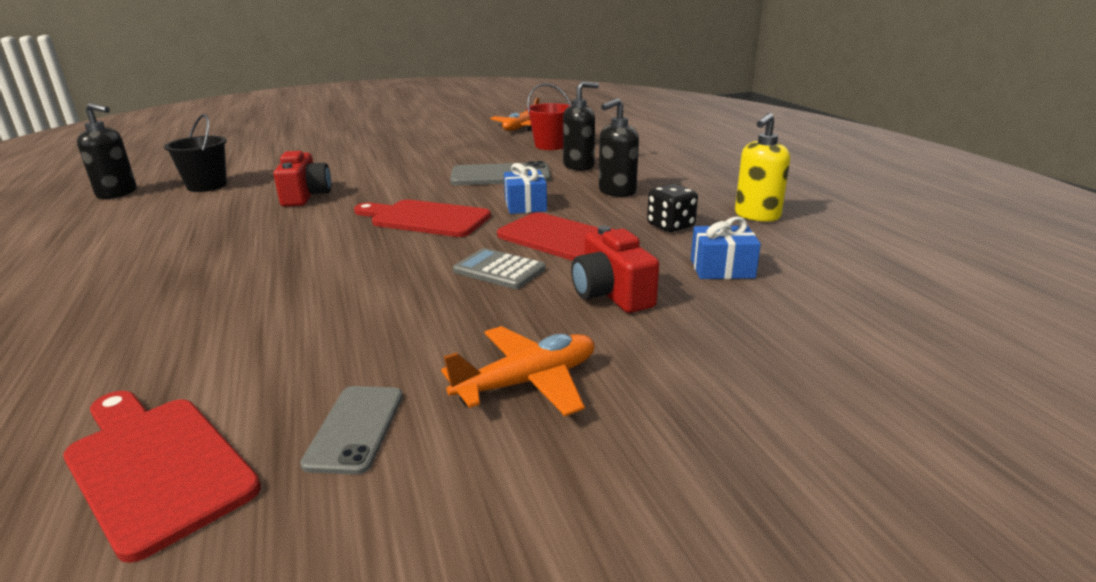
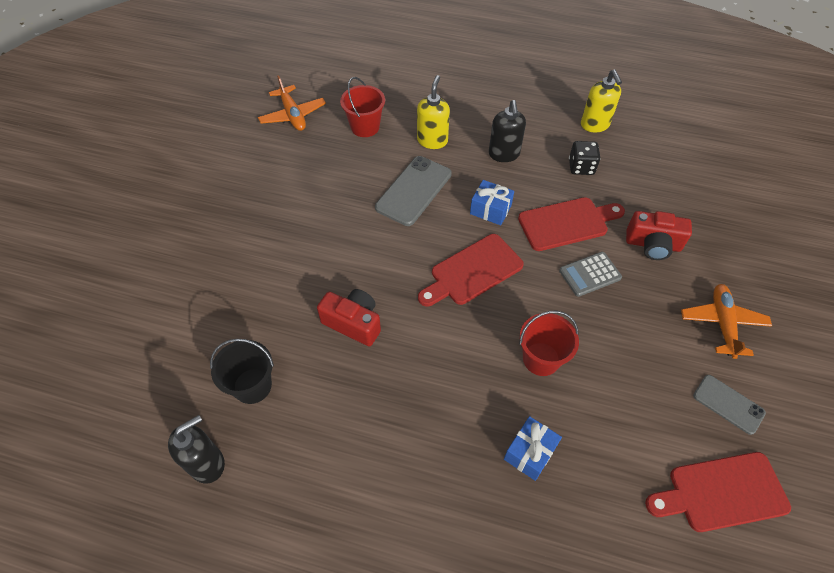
camera: 55 degrees left, 30 degrees up
black soap dispenser [563,81,599,171] -> yellow soap dispenser [417,75,450,149]
blue gift [691,216,761,279] -> blue gift moved to [504,416,562,481]
none -> red bucket [519,311,579,376]

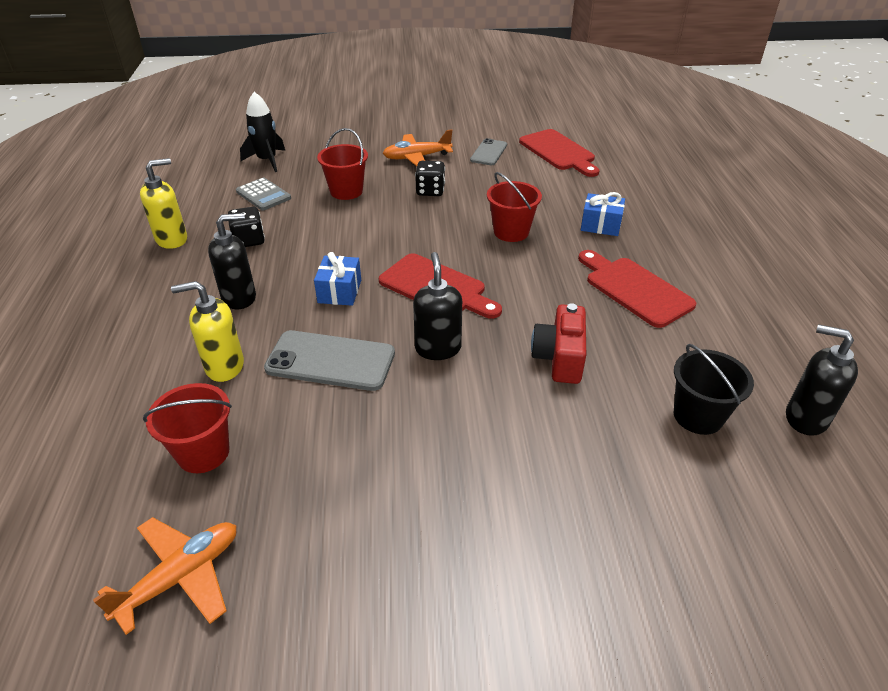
camera: 110 degrees left, 15 degrees down
red cutting board [518,197,625,251] -> red cutting board moved to [578,250,696,328]
grey calculator [559,252,622,297] -> grey calculator moved to [236,177,291,211]
red camera [626,211,692,260] -> red bucket [317,128,368,200]
none -> black rocket [240,92,285,172]
none -> black soap dispenser [413,252,462,360]
none -> black dice [415,161,445,196]

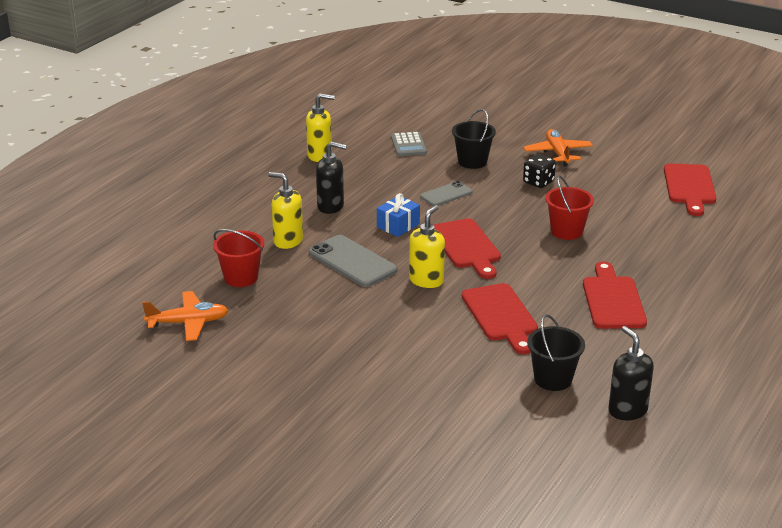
camera: 35 degrees right, 10 degrees down
black dice [228,207,265,247] -> none
black rocket [240,92,285,172] -> none
red bucket [317,128,368,200] -> black bucket [452,109,496,169]
orange plane [383,129,453,166] -> orange plane turned 60 degrees clockwise [523,129,593,167]
black soap dispenser [413,252,462,360] -> yellow soap dispenser [409,205,445,288]
grey phone [470,138,507,165] -> grey phone moved to [420,181,473,206]
red camera [531,303,586,384] -> red cutting board [462,283,538,354]
blue gift [581,192,625,236] -> none

